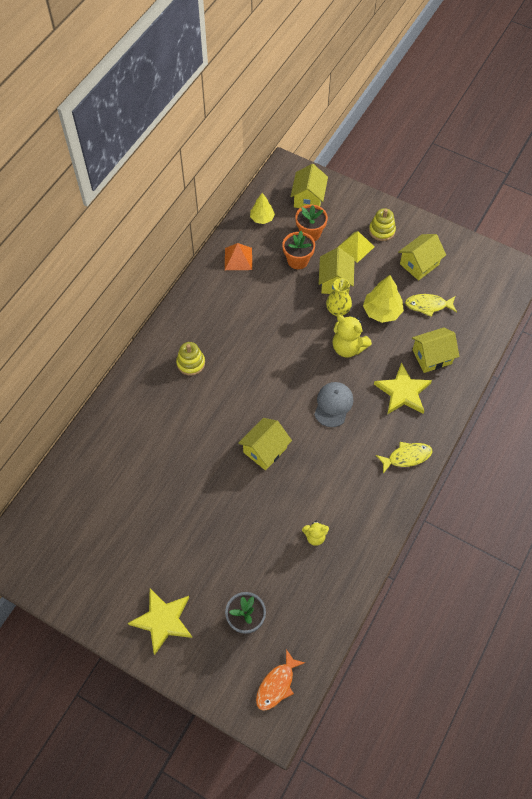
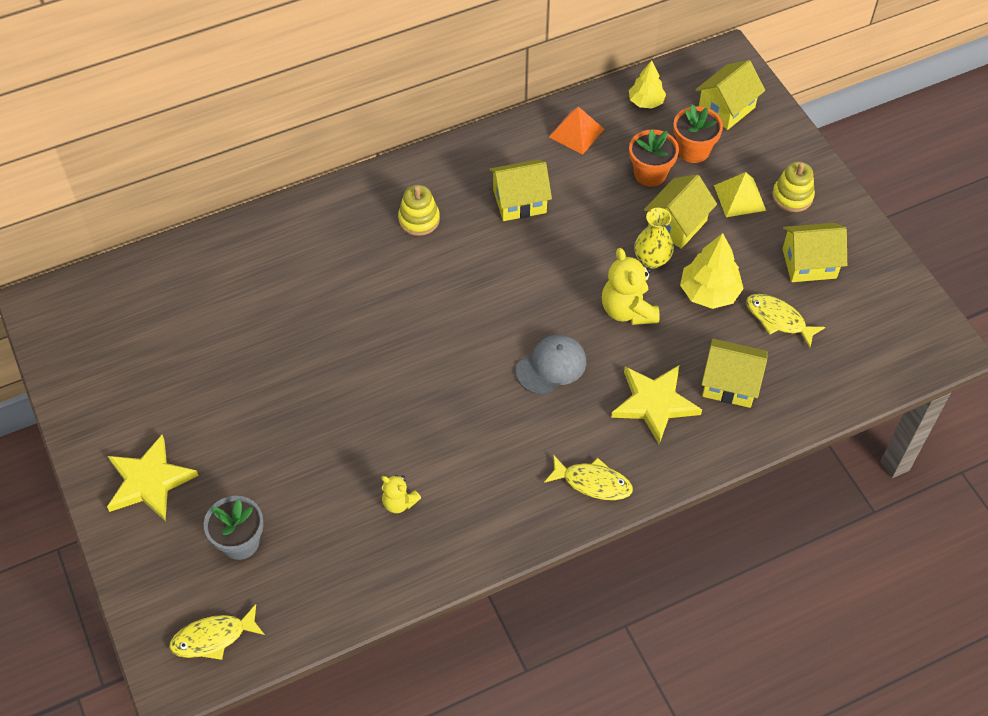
camera: 35 degrees right, 5 degrees down
yellow house [238,418,292,470] -> yellow house moved to [489,160,552,221]
orange fish [256,649,305,711] -> yellow fish [169,604,265,660]

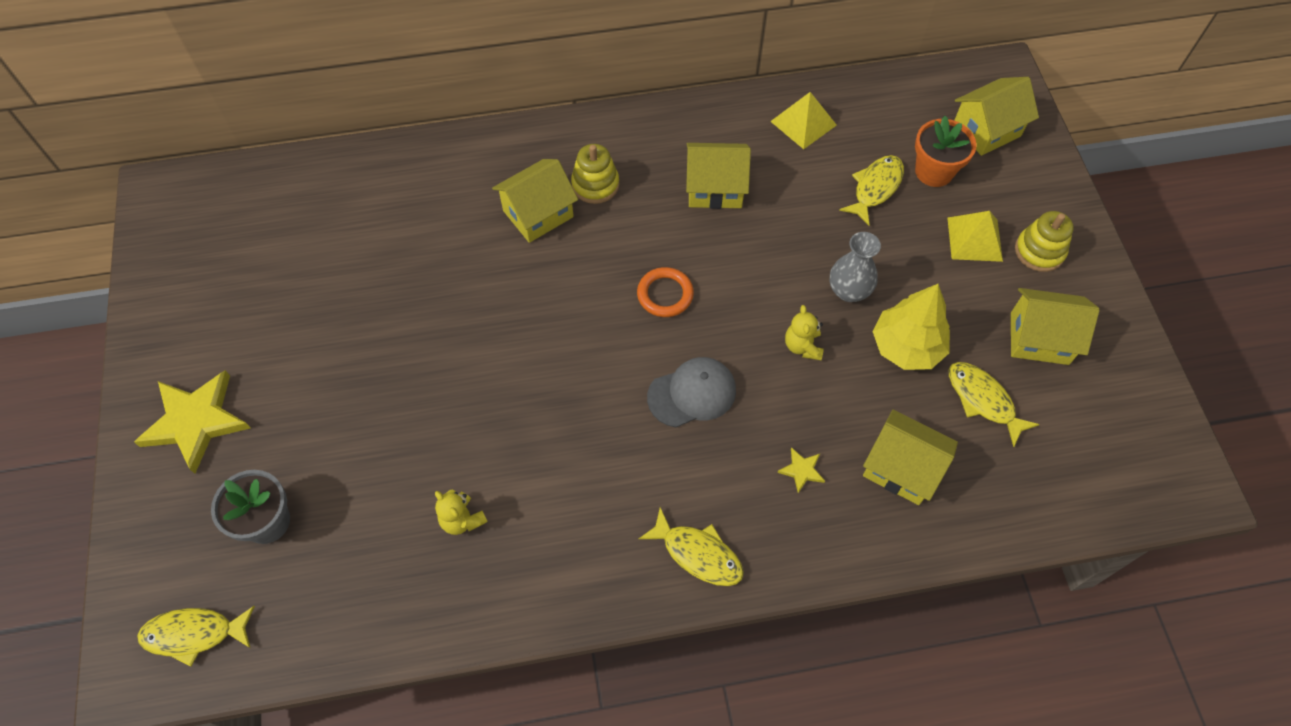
camera: 15 degrees right, 5 degrees up
orange pyramid [549,107,604,154] -> yellow pyramid [770,92,837,149]
yellow teddy bear [602,248,660,325] -> yellow teddy bear [785,305,824,360], size x0.58
yellow star [611,365,702,444] -> yellow star [777,447,825,493], size x0.43
yellow tree [629,60,666,109] -> none
orange flower pot [629,129,679,187] -> yellow fish [839,155,904,226]
yellow vase [634,208,674,269] -> grey vase [829,232,881,302]
yellow house [644,174,717,249] -> yellow house moved to [492,159,578,243]
none -> orange ring [637,267,694,317]

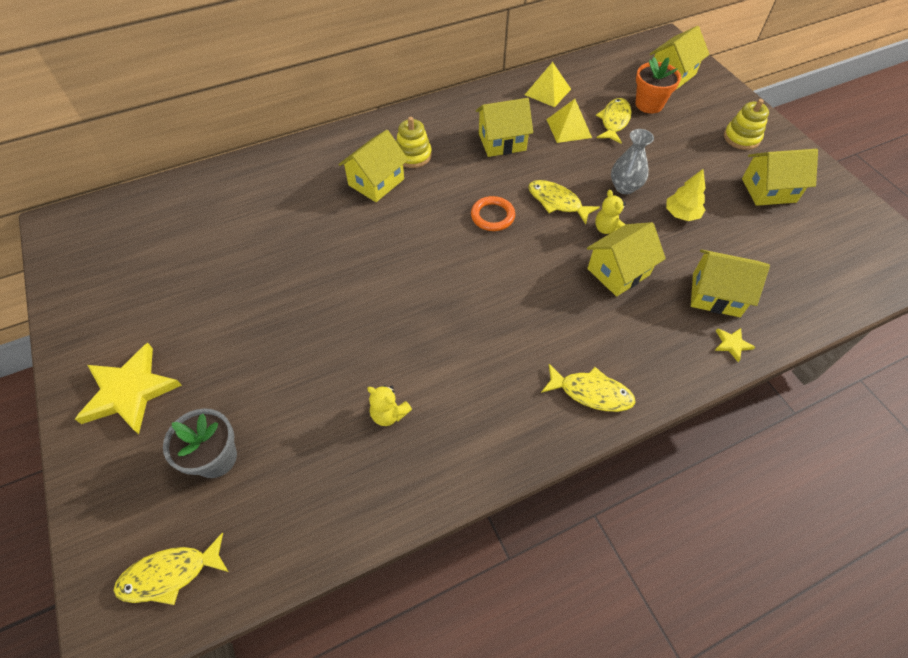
camera: 15 degrees left, 5 degrees down
grey cap [647,357,736,427] -> none
yellow star [777,447,825,493] -> yellow star moved to [715,328,755,362]
yellow tree [872,284,950,370] -> yellow tree [666,169,706,221], size x0.66
yellow pyramid [947,211,1003,262] -> yellow pyramid moved to [546,99,592,143]
yellow fish [949,362,1040,447] -> yellow fish moved to [528,180,600,224]
none -> yellow house [587,222,666,296]

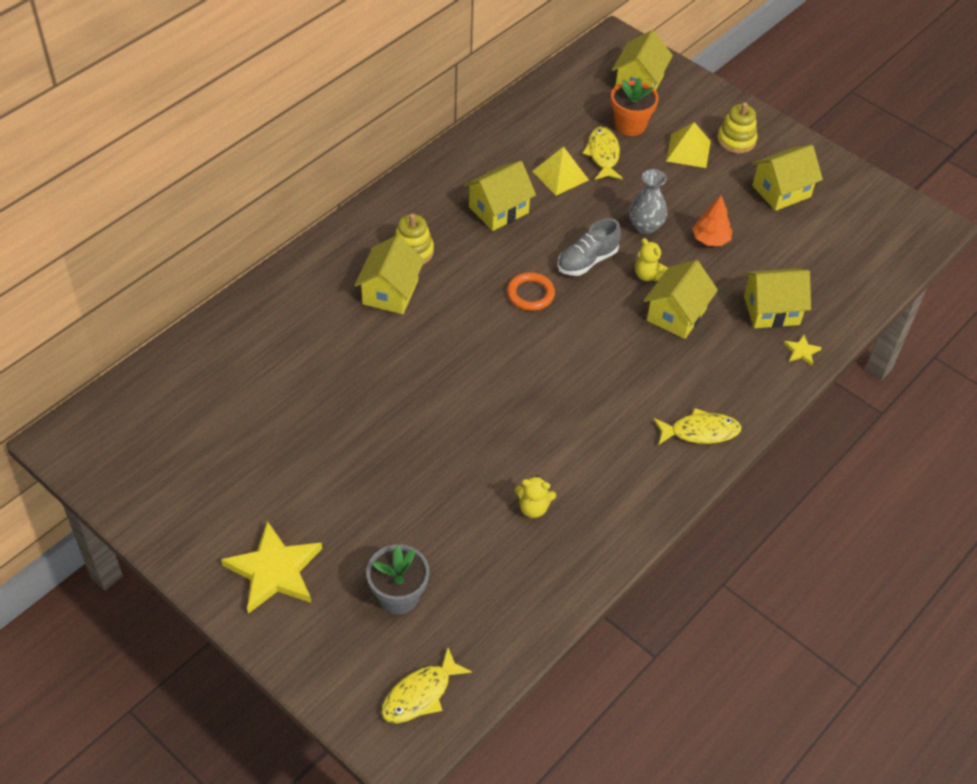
camera: 25 degrees left, 5 degrees down
yellow pyramid [525,62,571,107] -> yellow pyramid moved to [666,122,711,168]
yellow fish [528,180,600,224] -> grey shoe [557,218,621,276]
yellow tree [666,169,706,221] -> orange tree [692,195,732,246]

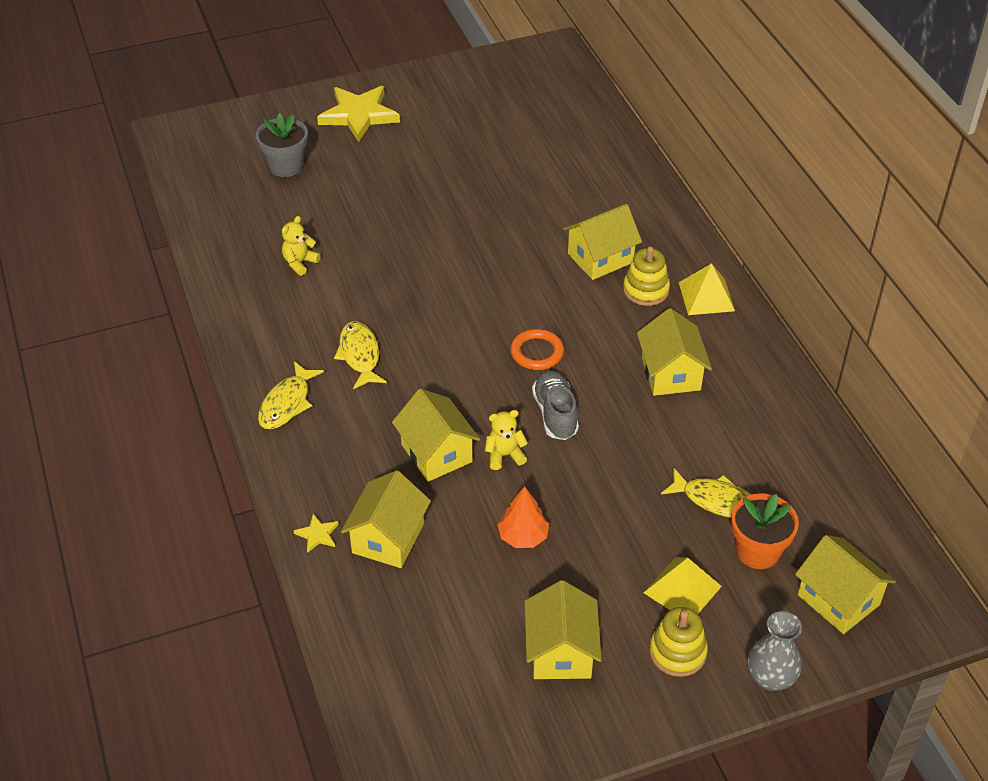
camera: 120 degrees right, 5 degrees down
yellow house [354,235,425,314] -> yellow house turned 75 degrees counterclockwise [563,204,642,280]
yellow fish [381,648,472,723] -> yellow fish moved to [334,321,387,389]
yellow pyramid [532,146,589,196] -> yellow pyramid moved to [679,263,735,315]
grey vase [629,169,667,234] -> grey vase moved to [747,611,802,691]

